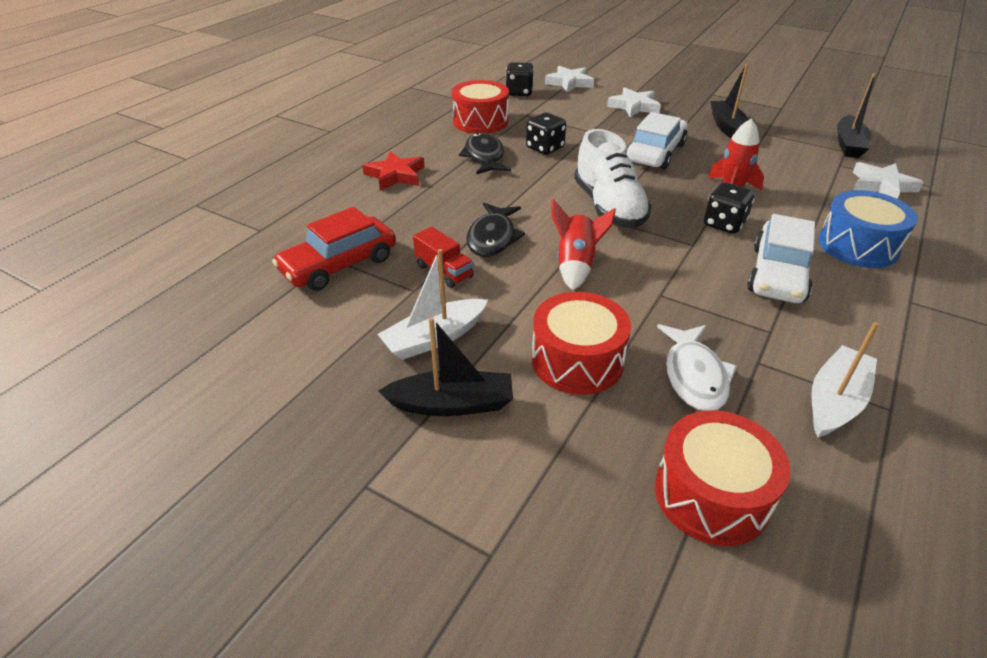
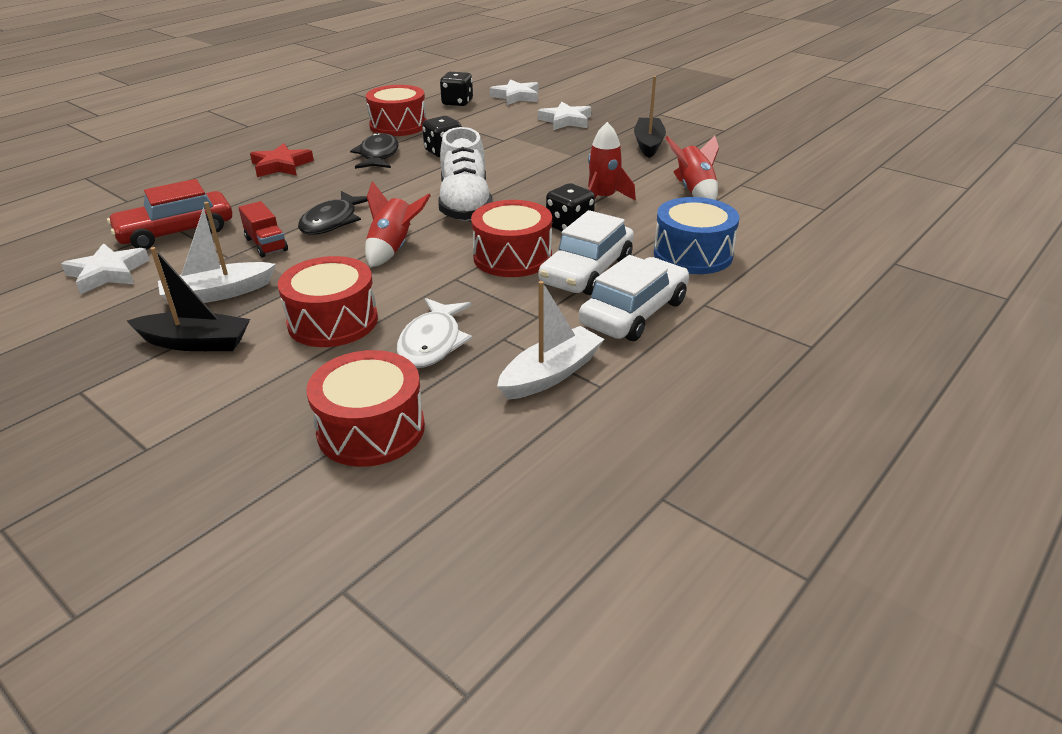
camera: 10 degrees right, 5 degrees down
white car [626,112,688,169] -> white car moved to [579,255,689,341]
black boat [837,73,876,158] -> none
white star [853,162,924,199] -> white star moved to [61,243,149,295]
none -> red drum [471,200,552,277]
none -> red rocket [666,135,719,200]

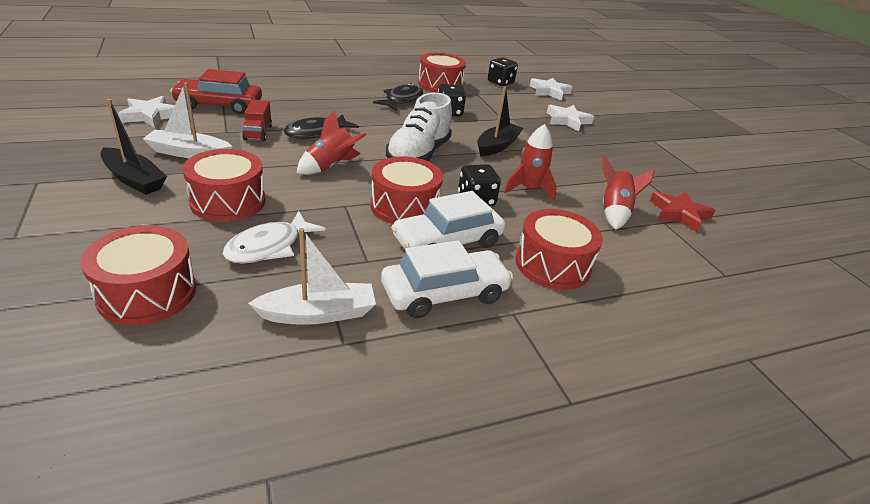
camera: 25 degrees right, 0 degrees up
red star [250,143,314,177] -> red star moved to [650,192,716,232]
black boat [634,76,666,158] -> black boat moved to [477,86,524,157]
blue drum [654,197,740,274] -> red drum [515,209,603,290]

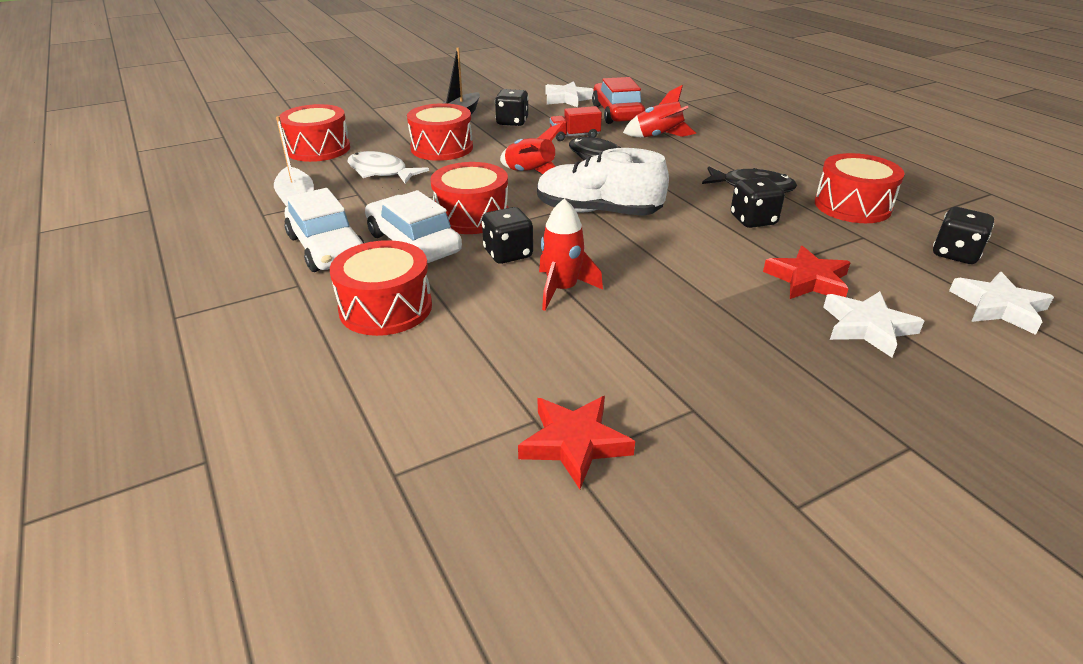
camera: 85 degrees right, 0 degrees up
white boat [143,82,232,158] -> black dice [495,89,529,126]
black boat [477,86,524,157] -> none
red rocket [602,155,654,230] -> red rocket moved to [623,85,696,138]
none -> red star [763,246,851,299]

